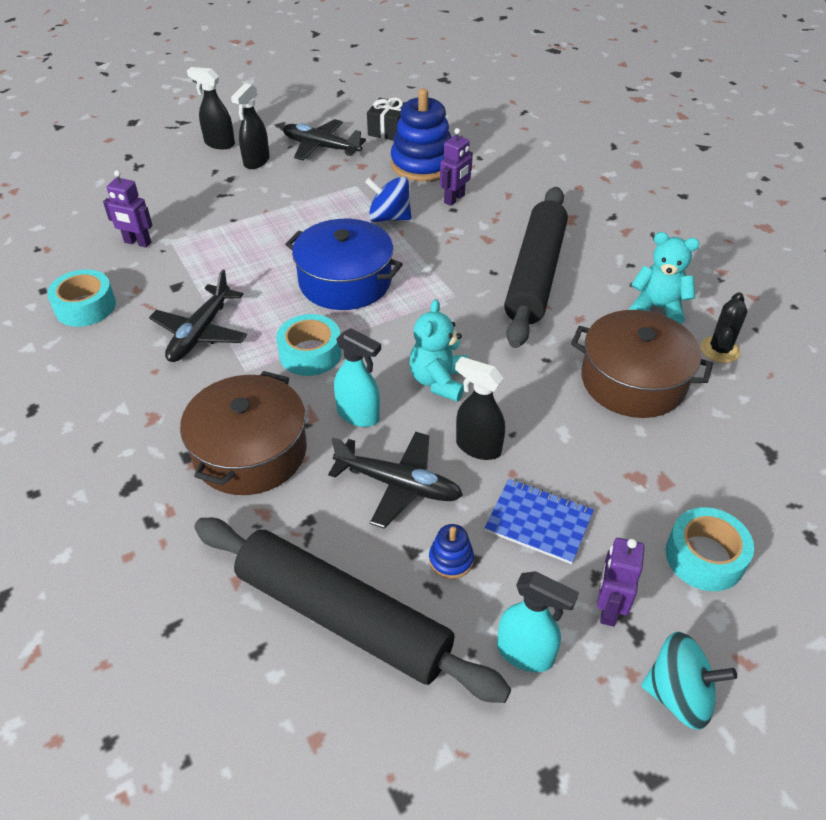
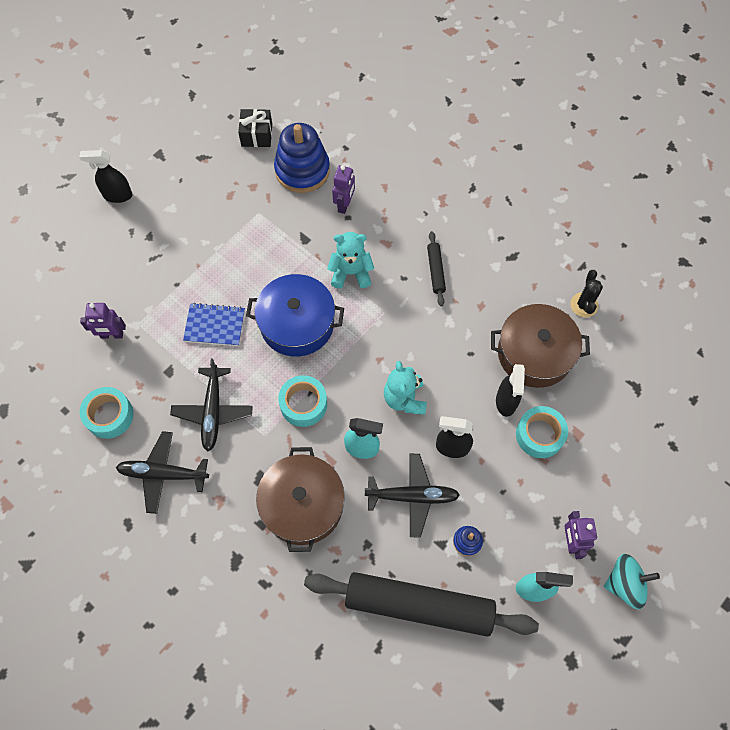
camera: 20 degrees left, 20 degrees up
black spray bottle [231,83,270,169] -> black spray bottle moved to [496,364,525,417]
black plane [283,119,366,160] -> black plane moved to [116,431,209,514]
blue spinning top [365,176,412,222] -> none
blue notebook [484,479,594,564] -> blue notebook moved to [183,303,245,346]
black rolling pin [504,187,568,348] -> black rolling pin [427,231,446,306], size x0.42
turquoise teddy bear [629,232,700,324] -> turquoise teddy bear moved to [327,232,374,289]
turquoise tape [666,507,754,591] -> turquoise tape moved to [516,406,568,458]

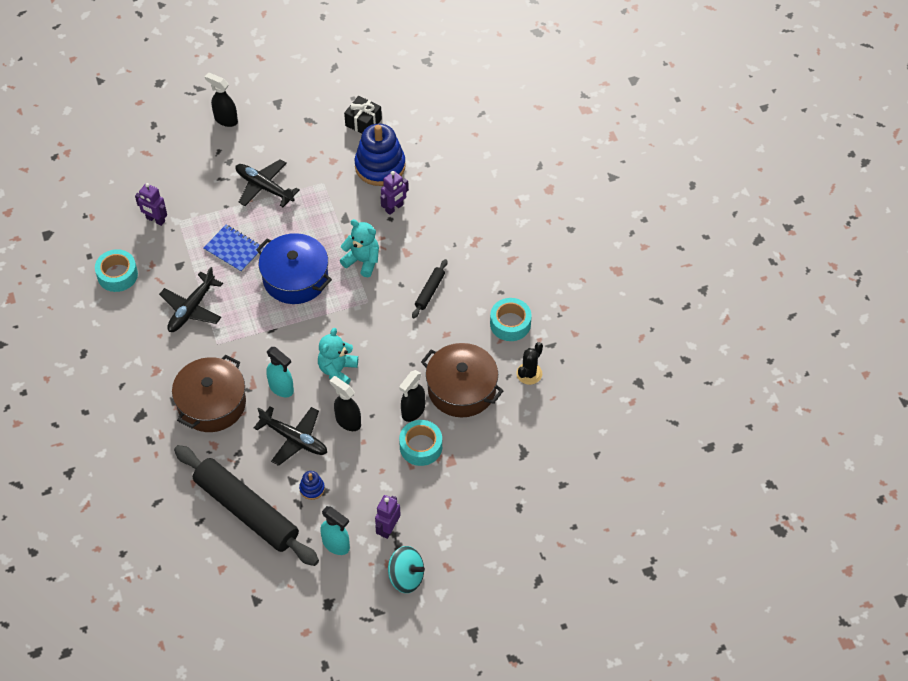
camera: 30 degrees right, 10 degrees down
black plane [116,431,209,514] -> black plane moved to [235,159,300,207]
turquoise tape [278,375,327,427] -> turquoise tape moved to [490,298,532,341]

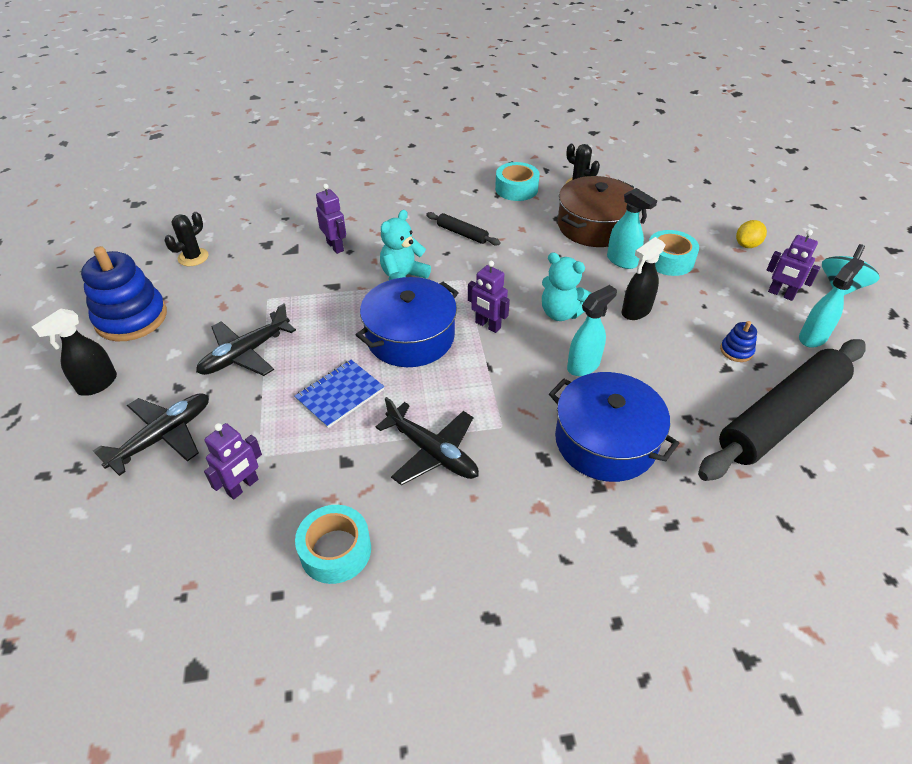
camera: 80 degrees left, 10 degrees down
brown pot [172,355,246,432] -> blue pot [549,372,680,482]
black plane [254,407,327,466] -> black plane moved to [93,393,209,476]
black gift [344,96,382,134] -> black cactus [165,212,208,266]
blue stacking toy [355,124,406,186] -> blue stacking toy moved to [81,246,167,341]
black spray bottle [399,370,425,422] -> turquoise spray bottle [607,188,657,269]
none -> purple robot [468,261,510,333]
none -> yellow lemon [736,220,767,248]

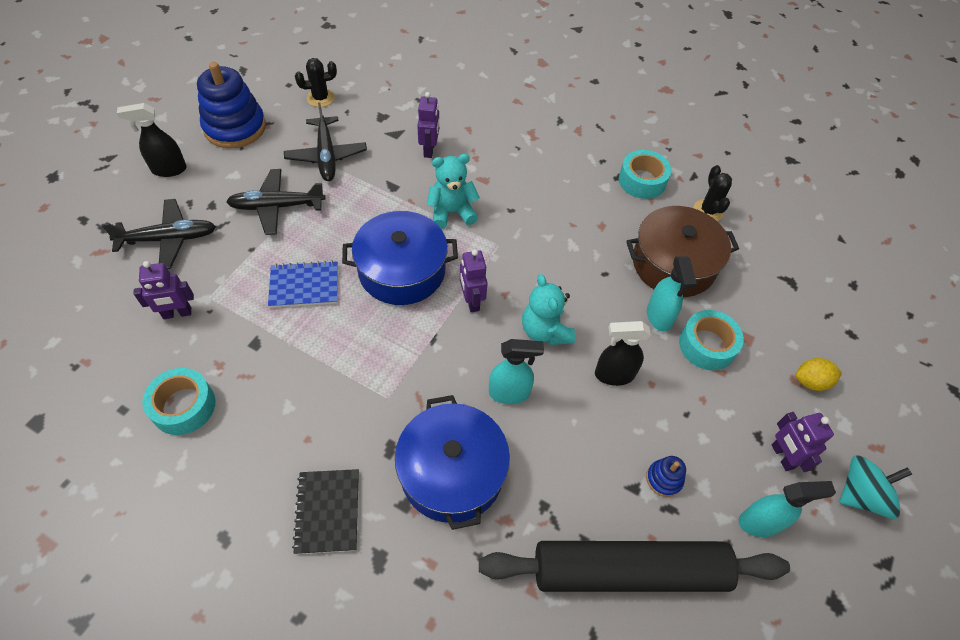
camera: 35 degrees right, 10 degrees up
black plane [375,397,479,485] -> black plane moved to [284,102,367,181]
black rolling pin [426,212,501,246] -> none
none -> black notebook [292,469,359,554]

